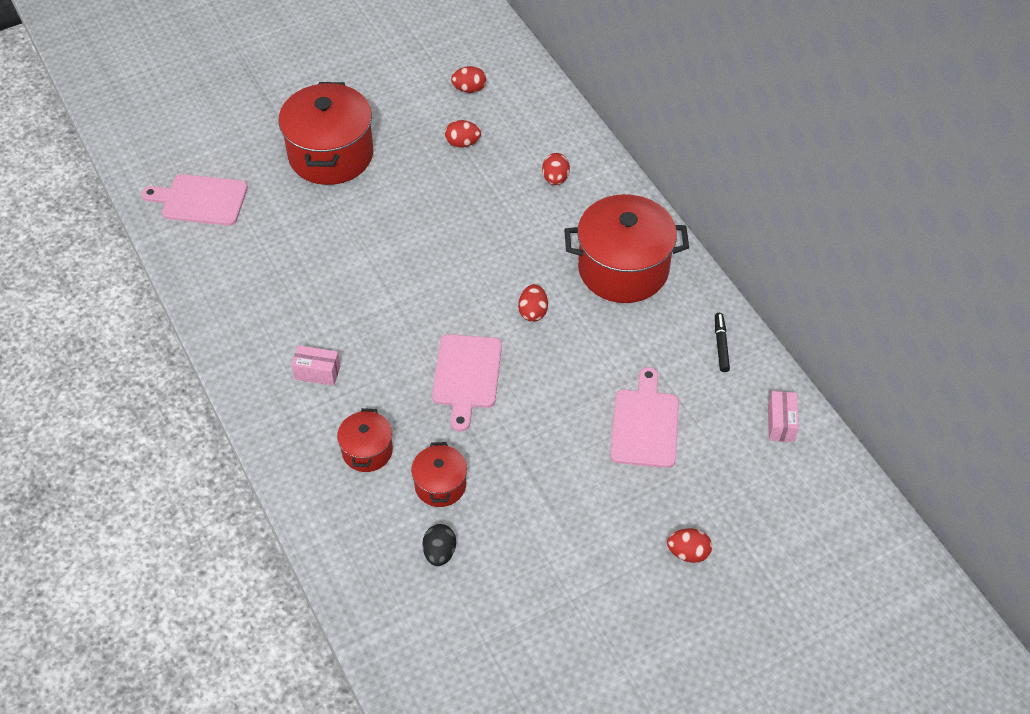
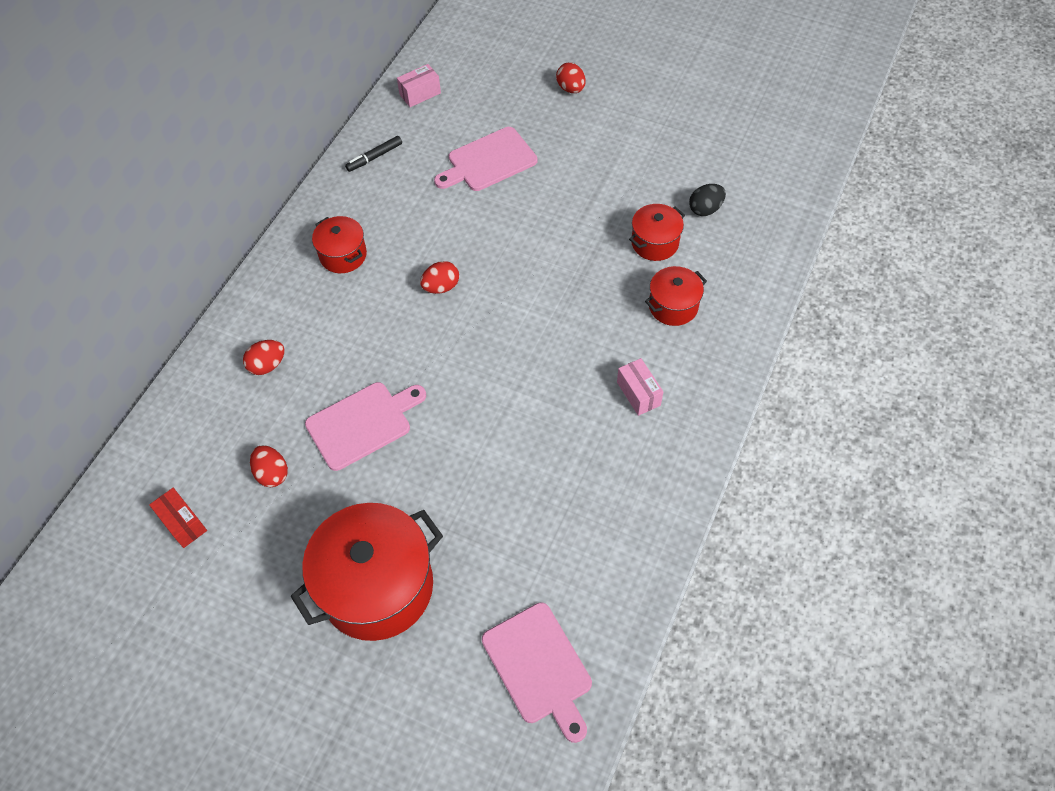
camera: 125 degrees left, 5 degrees up
pink cutting board [432,334,502,432] -> pink cutting board moved to [305,382,426,471]
red egg [451,66,486,93] -> red box [149,488,207,548]
red pot [564,194,689,303] -> red pot [312,216,367,273], size x0.51

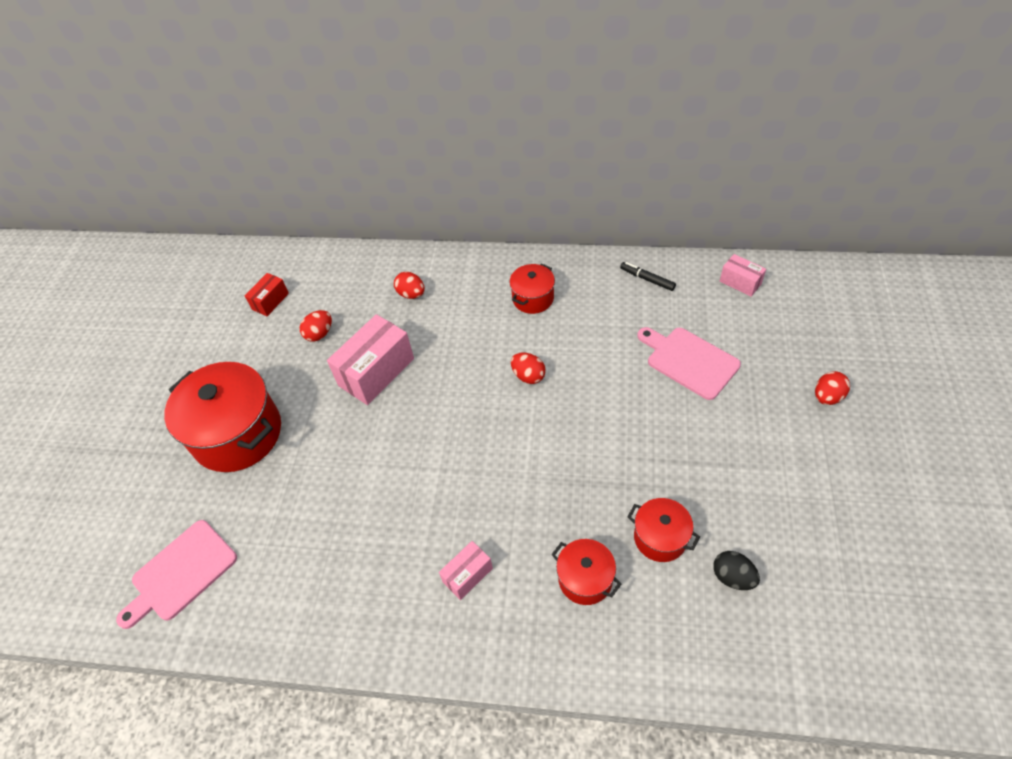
camera: 75 degrees right, 5 degrees down
pink cutting board [305,382,426,471] -> pink box [327,314,414,405]

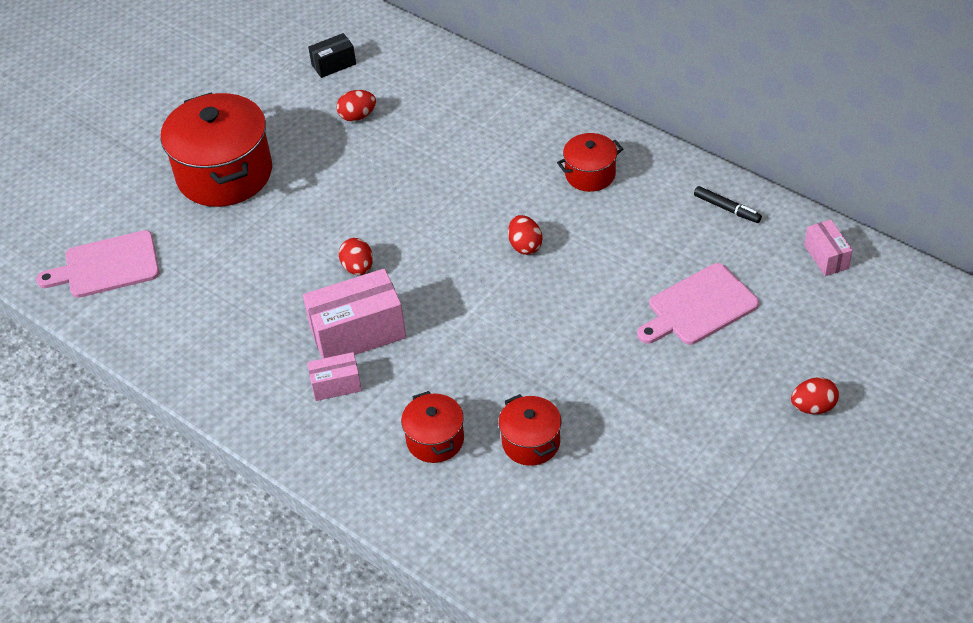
camera: 30 degrees right, 5 degrees down
red box [245,273,289,316] -> black box [308,33,356,78]
pink box [327,314,414,405] -> pink box moved to [303,268,406,359]
red egg [394,272,425,299] -> red egg moved to [339,238,373,275]
black marker [620,262,676,291] -> black marker turned 150 degrees clockwise [694,186,762,223]
pink cutting board [637,327,741,400] -> pink cutting board turned 105 degrees counterclockwise [637,263,759,345]
black egg [713,551,760,590] -> none

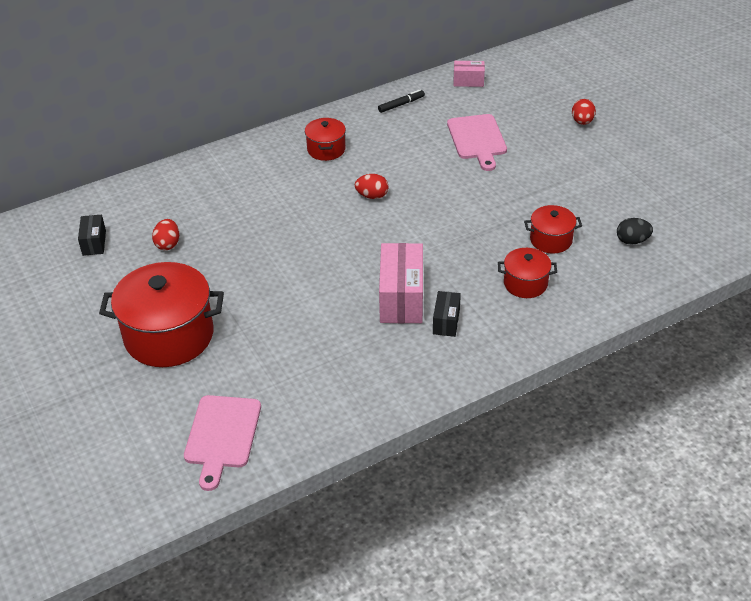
camera: 70 degrees left, 5 degrees down
pink box [307,352,362,401] -> black box [433,291,461,337]
red egg [339,238,373,275] -> none
none -> black egg [617,218,653,245]

